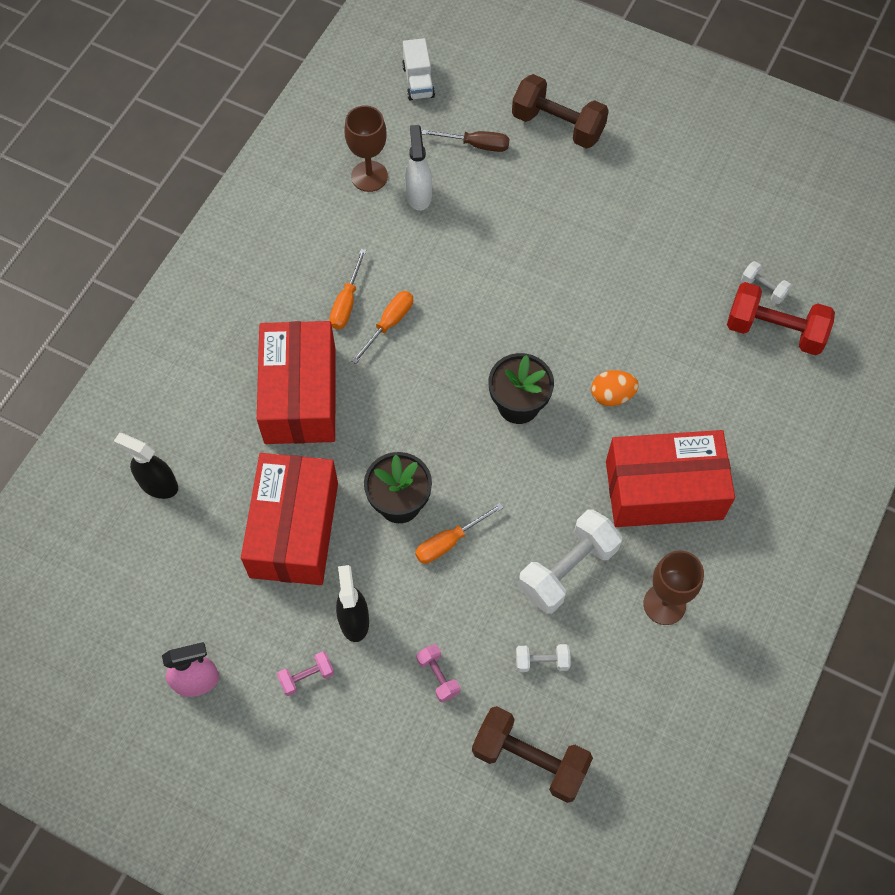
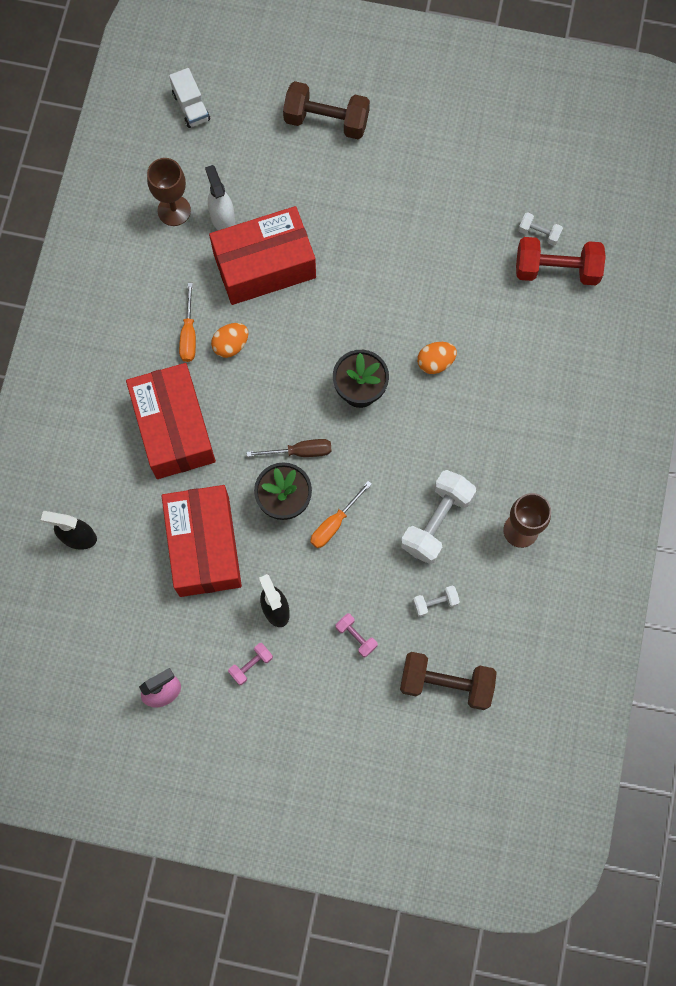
camera: 15 degrees left, 10 degrees up
orange screwdriver [351,291,413,364] -> orange egg [211,323,249,358]
brown screwdriver [422,130,510,152] -> brown screwdriver moved to [247,439,332,457]
red box [606,430,735,527] -> red box moved to [209,206,316,305]

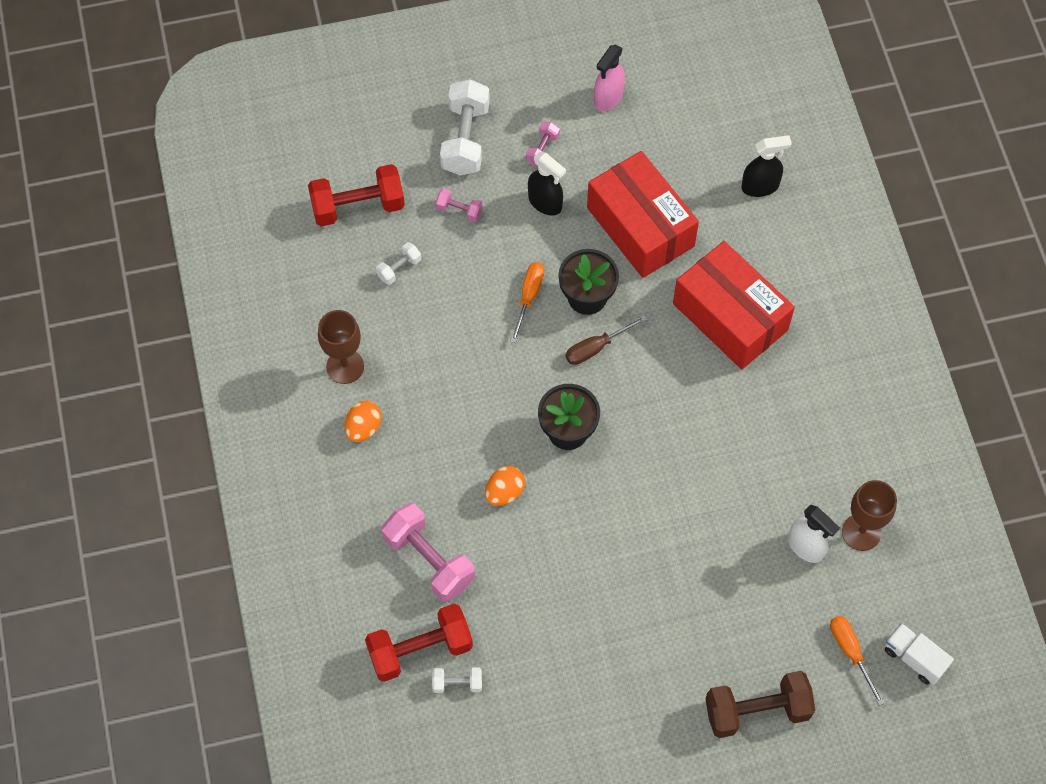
camera: 155 degrees right, 10 degrees down
orange screwdriver [179,283,196,362] -> orange screwdriver moved to [830,615,885,706]
red box [209,206,316,305] -> none
orange egg [211,323,249,358] -> orange egg moved to [345,401,382,442]
brown dumbbell [400,652,497,710] -> red dumbbell [308,164,405,226]
white dumbbell [401,470,476,564] -> white dumbbell moved to [440,79,490,175]
none -> pink dumbbell [381,503,475,602]

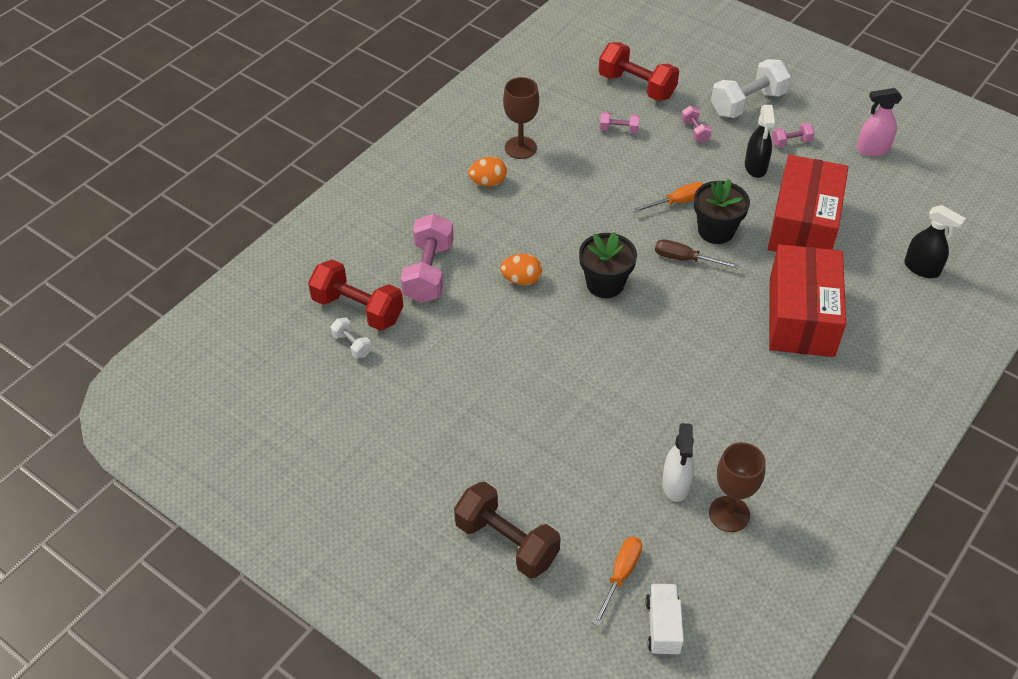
camera: 50 degrees right, 15 degrees down
white dumbbell [376,242,421,285] -> pink dumbbell [600,112,639,134]

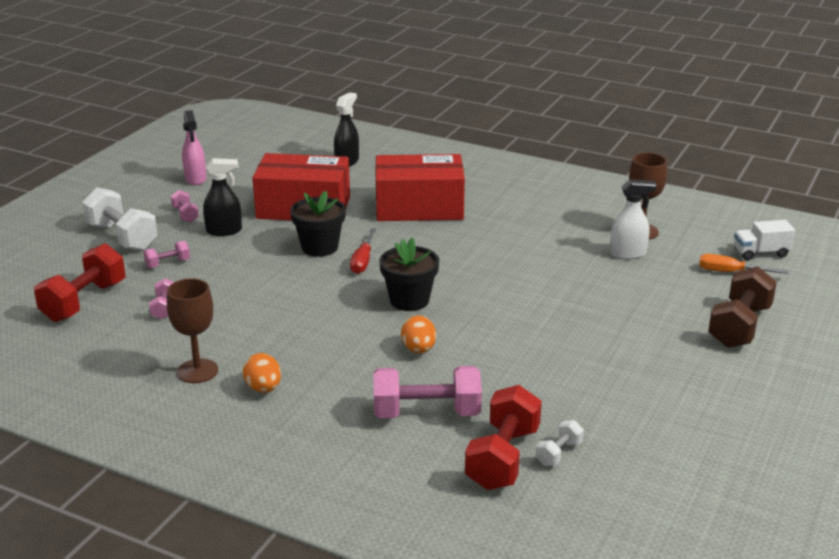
camera: 100 degrees left, 20 degrees down
orange screwdriver [632,182,704,212] -> none
brown screwdriver [655,239,739,269] -> red screwdriver [350,228,376,274]

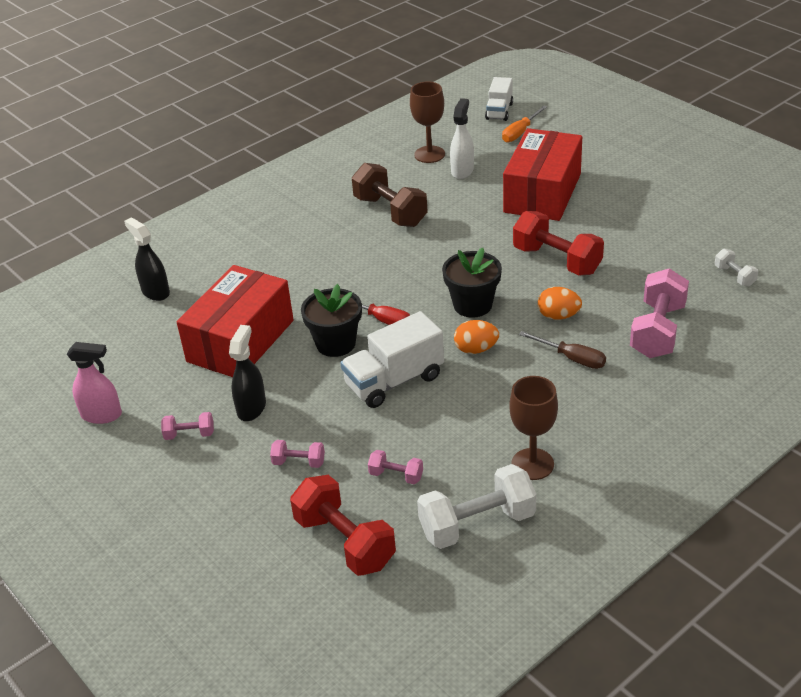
camera: 65 degrees left, 10 degrees up
white dumbbell [82,187,157,251] -> white dumbbell moved to [417,464,536,549]
pink dumbbell [143,241,190,269] -> pink dumbbell turned 75 degrees counterclockwise [270,440,325,468]
orange egg [243,353,281,393] -> orange egg moved to [454,320,499,354]
red box [375,154,465,221] -> red box moved to [503,128,582,221]
red dumbbell [465,385,542,490] -> red dumbbell moved to [513,211,604,275]
brown dumbbell [708,267,777,348] -> brown dumbbell moved to [352,163,428,227]
none -> white truck [340,311,444,408]
none -> brown screwdriver [519,331,606,369]

